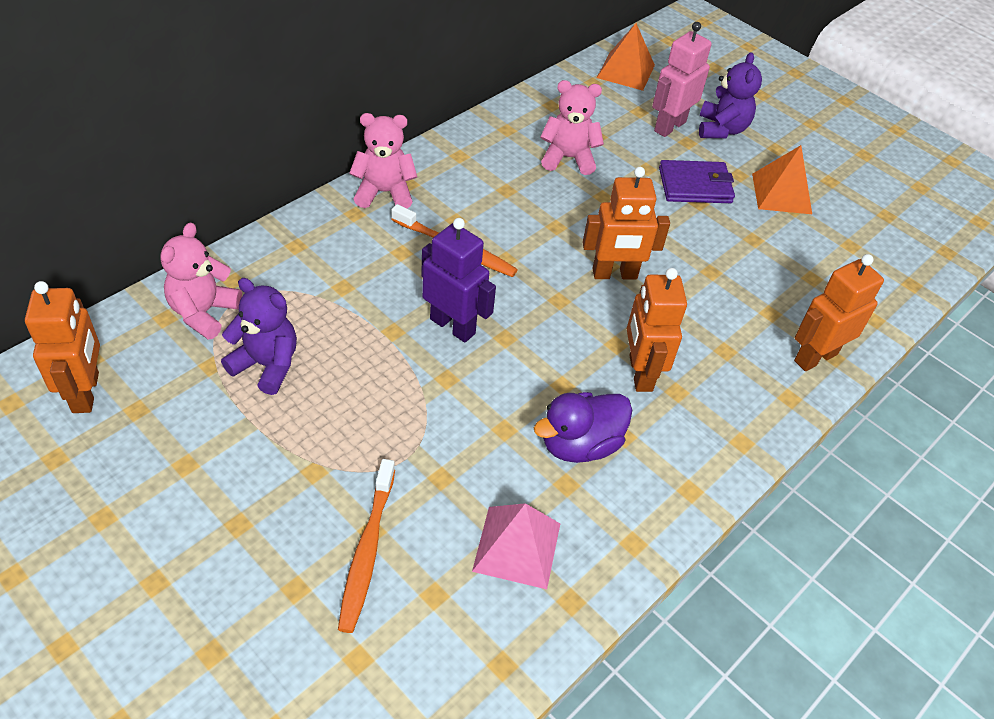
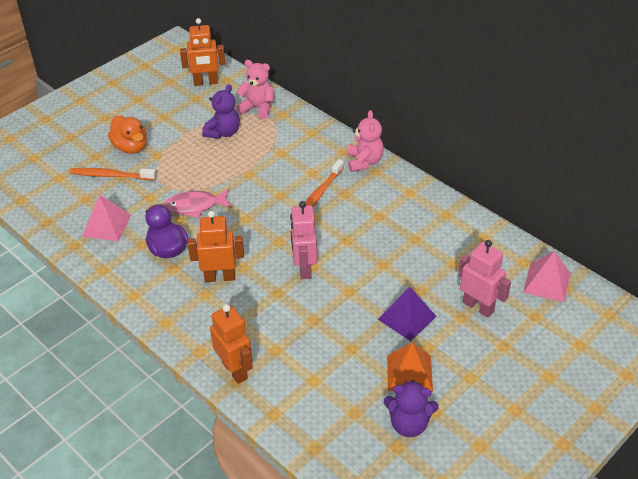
camera: 95 degrees right, 5 degrees down
purple robot [421,218,496,343] -> none
pink teddy bear [540,80,604,175] -> none
orange robot [583,167,670,279] -> pink robot [290,201,317,279]
orange pyramid [597,23,655,91] -> pink pyramid [523,251,571,302]
purple wallet [659,160,735,203] -> purple pyramid [378,287,437,341]
purple teddy bear [699,52,762,138] -> purple teddy bear moved to [384,380,439,437]
none -> orange duck [108,115,147,154]
none -> pink fish [164,189,232,218]

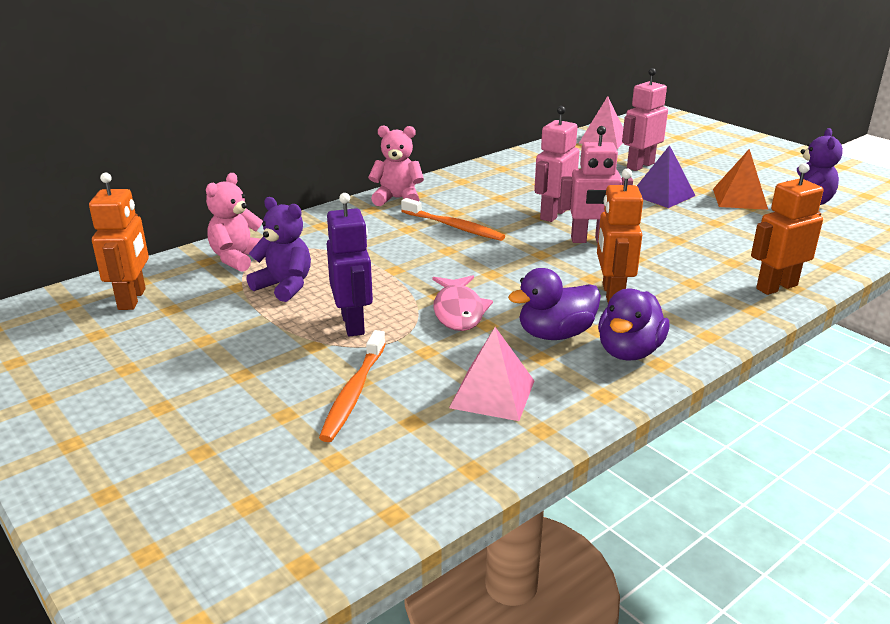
camera: 85 degrees left, 15 degrees down
orange duck [108,115,147,154] -> none
none -> purple robot [327,193,373,337]
none -> pink robot [534,106,580,222]
none -> purple duck [598,289,669,361]

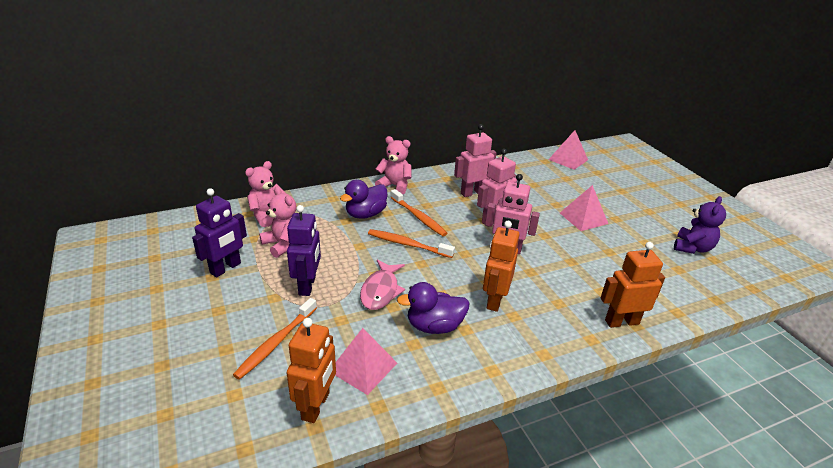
camera: 15 degrees right, 5 degrees up
orange robot [89,173,149,310] -> orange robot moved to [287,318,336,423]
purple teddy bear [247,197,311,302] -> pink teddy bear [259,187,296,258]
purple duck [598,289,669,361] -> purple duck moved to [340,180,387,219]
pink robot [622,68,668,171] -> pink robot moved to [454,124,497,197]
purple pyramid [637,145,696,208] -> pink pyramid [560,185,608,231]
orange pyramid [713,149,768,210] -> none
none -> purple robot [192,188,247,277]
none -> orange toothbrush [368,229,455,258]

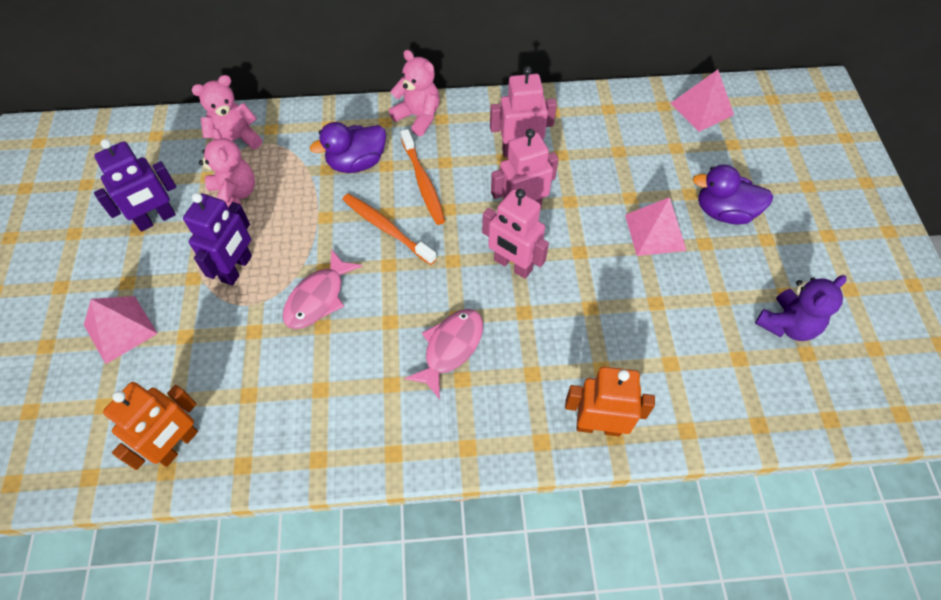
camera: 20 degrees right, 25 degrees up
orange toothbrush [233,298,317,380] -> none
pink pyramid [335,328,397,395] -> pink pyramid moved to [84,296,158,364]
purple duck [397,282,469,334] -> purple duck moved to [693,165,773,225]
orange robot [483,221,520,312] -> pink fish [405,309,483,399]

